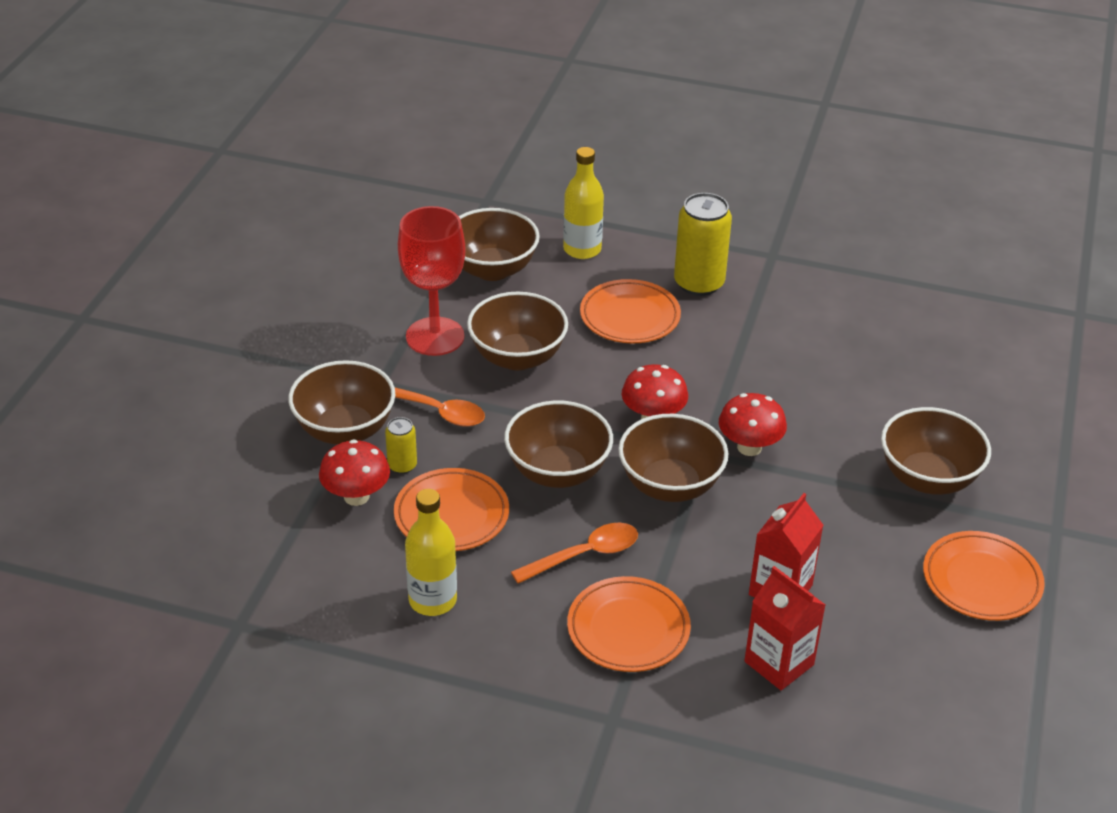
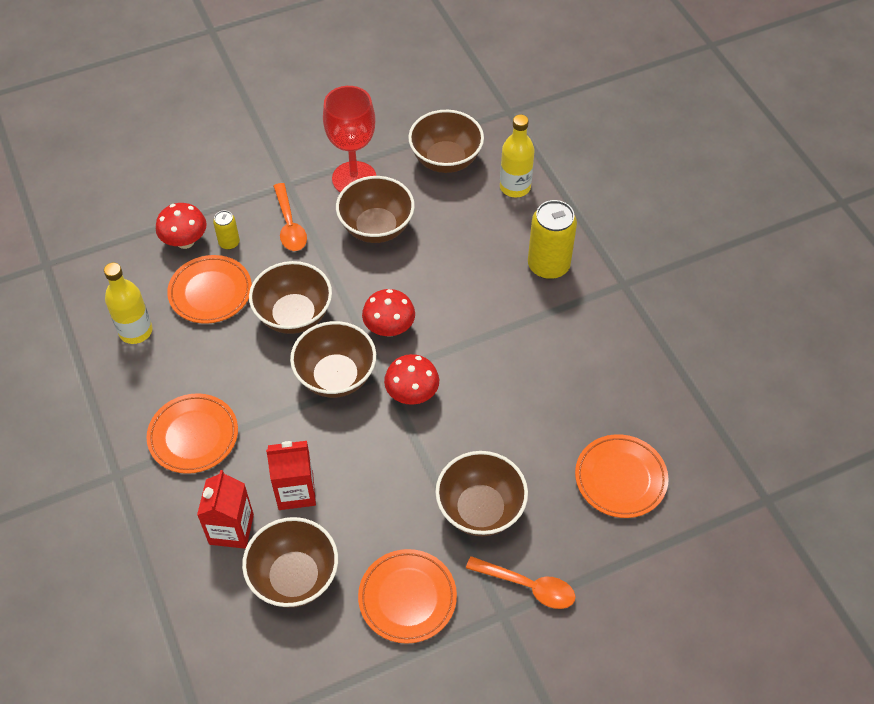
camera: 50 degrees right, 15 degrees up
brown bowl [288,360,395,445] -> brown bowl moved to [242,517,338,608]
orange spoon [511,523,638,584] -> orange spoon moved to [466,556,575,609]
orange plate [580,279,681,343] -> orange plate moved to [575,434,669,518]

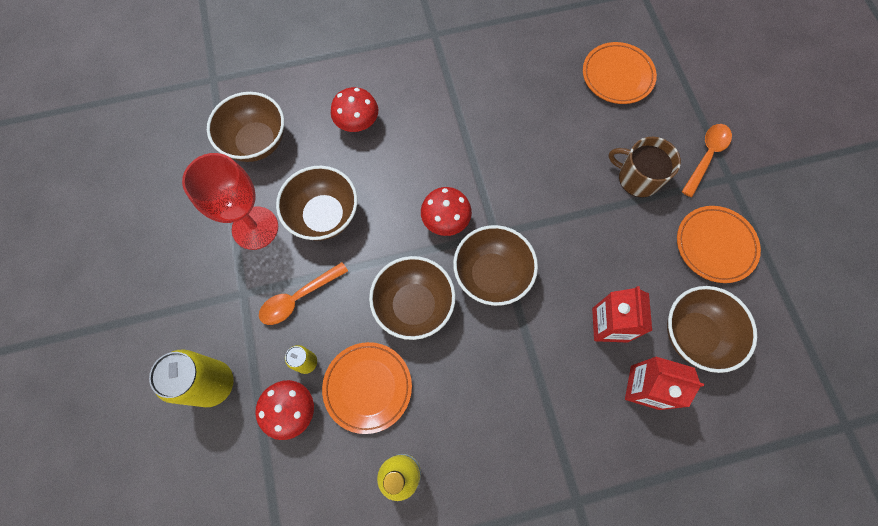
camera: 80 degrees left, 15 degrees up
orange plate [146,393,238,474] -> none
orange spoon [273,183,307,251] -> orange spoon turned 150 degrees clockwise [259,262,348,325]
red mushroom [384,354,439,405] -> red mushroom moved to [331,87,378,132]
brown bowl [435,451,528,536] -> brown mug [609,137,681,198]
yellow bottle [500,115,535,198] -> none
yellow can [528,200,577,279] -> yellow can moved to [149,349,234,407]

